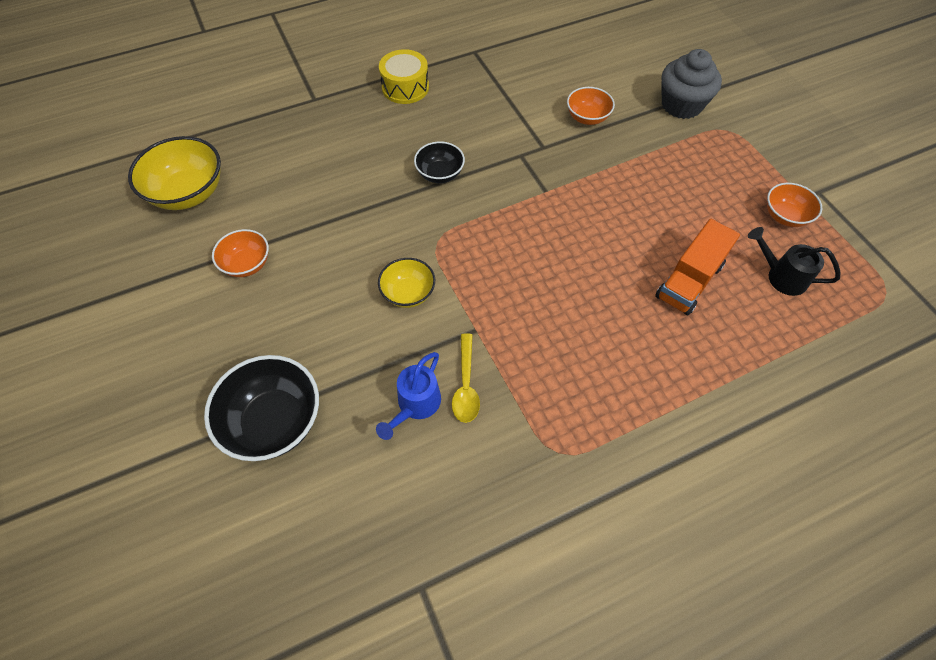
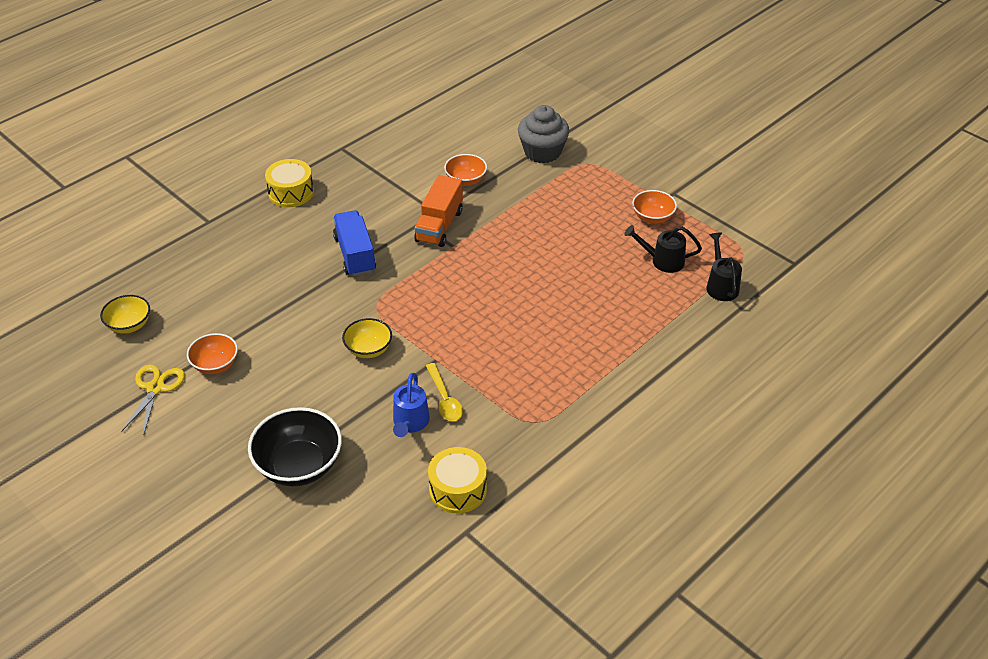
camera: 20 degrees left, 15 degrees down
yellow bowl [128,136,221,210] -> yellow bowl [100,295,150,334], size x0.59
black bowl [414,141,465,183] -> blue truck [333,210,376,277]
orange truck [655,219,740,315] -> orange truck moved to [414,175,463,247]
none -> yellow scissors [121,365,185,435]
none -> yellow drum [428,447,487,513]
none -> black watering can [706,232,742,301]

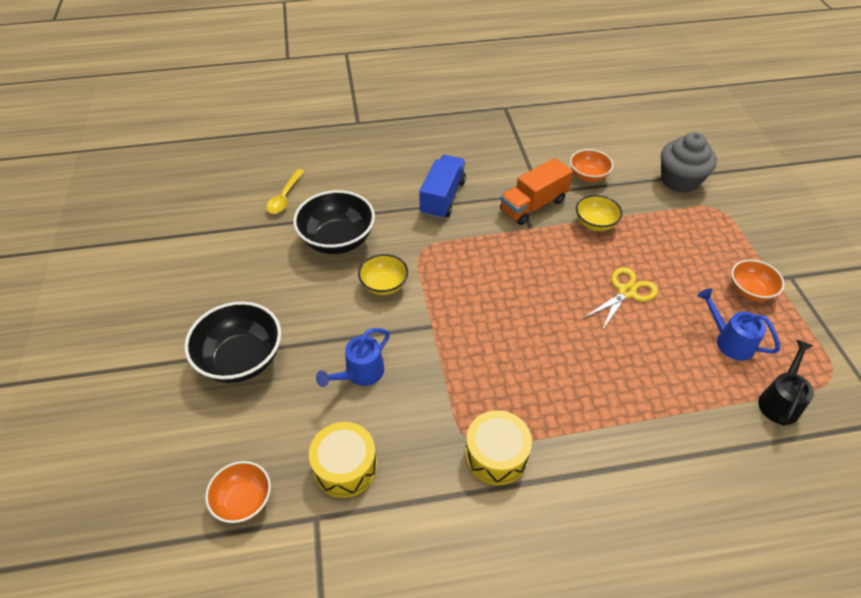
camera: 35 degrees right, 5 degrees up
yellow bowl [100,295,150,334] -> yellow bowl moved to [576,195,623,231]
yellow scissors [121,365,185,435] -> yellow scissors moved to [584,267,658,330]
orange bowl [187,333,238,374] -> orange bowl moved to [205,461,271,523]
yellow drum [265,159,314,207] -> yellow drum moved to [465,410,532,485]
yellow spoon [426,363,463,421] -> yellow spoon moved to [266,169,304,214]
black watering can [624,225,702,273] -> blue watering can [698,288,780,361]
none -> black bowl [293,190,375,254]

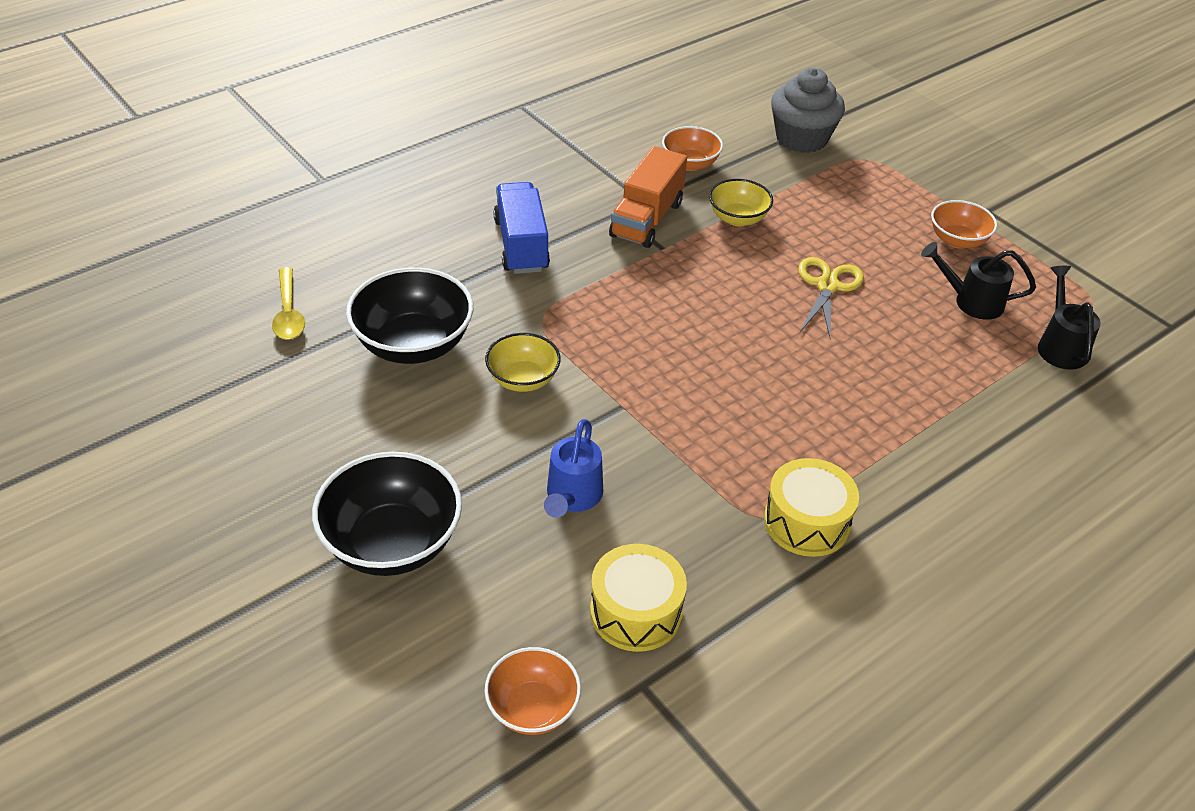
camera: 30 degrees left, 5 degrees down
blue watering can [698,288,780,361] -> black watering can [921,242,1036,320]

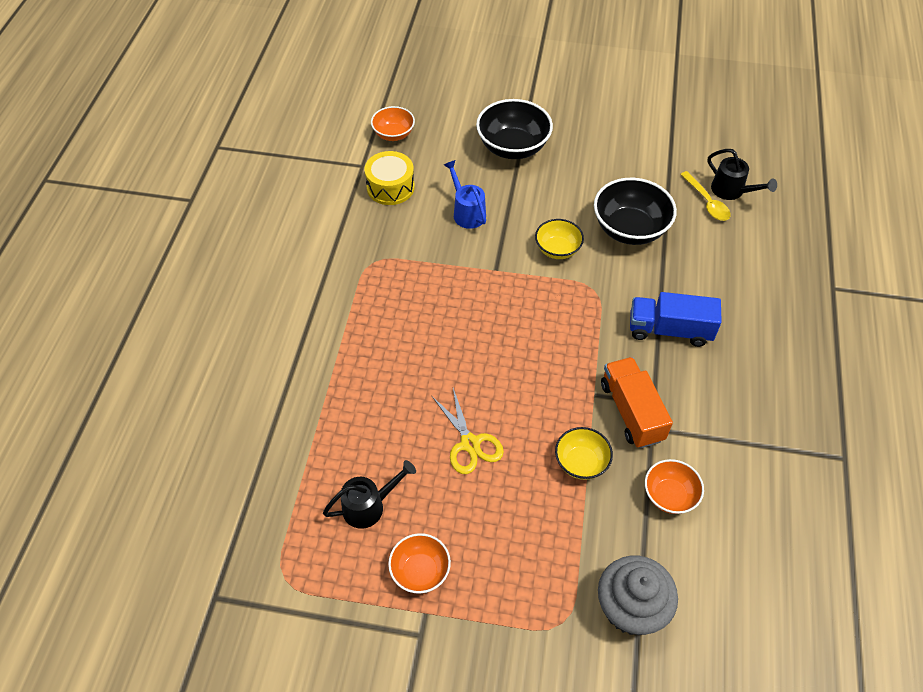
camera: 140 degrees right, 10 degrees up
yellow spoon [272,267,305,339] -> yellow spoon turned 150 degrees counterclockwise [680,171,730,221]
blue truck [493,182,550,274] -> blue truck turned 150 degrees clockwise [630,292,722,347]
yellow drum [764,458,859,557] -> none
black watering can [1038,266,1100,370] -> black watering can moved to [708,149,777,200]

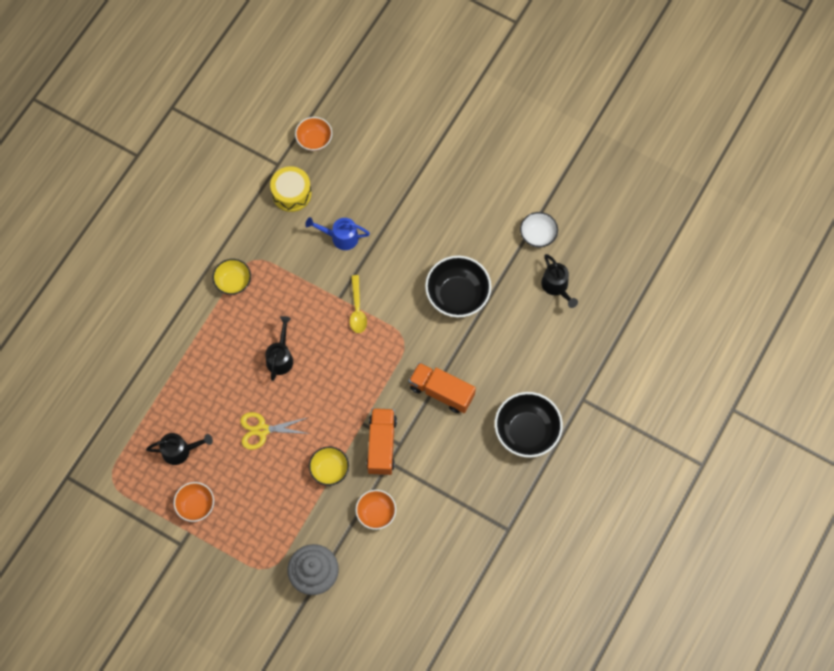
camera: 20 degrees right, 15 degrees up
yellow scissors [432,388,504,474] -> yellow scissors turned 90 degrees clockwise [240,412,310,450]
blue watering can [444,160,486,229] -> blue watering can turned 75 degrees counterclockwise [305,217,370,250]
black bowl [476,99,553,159] -> black bowl moved to [495,392,563,458]
yellow bowl [535,219,584,259] -> yellow bowl moved to [213,259,251,295]
blue truck [630,292,722,347] -> orange truck [409,362,476,413]
yellow spoon [680,171,730,221] -> yellow spoon moved to [350,275,367,333]
none -> black watering can [265,316,293,381]
none -> white bowl [520,212,558,247]

